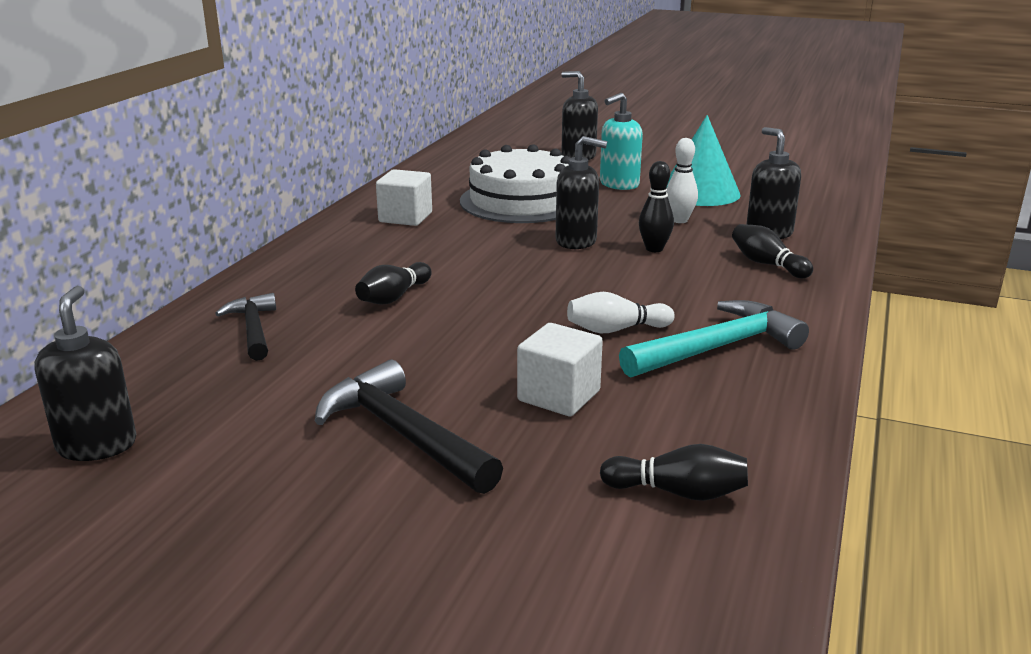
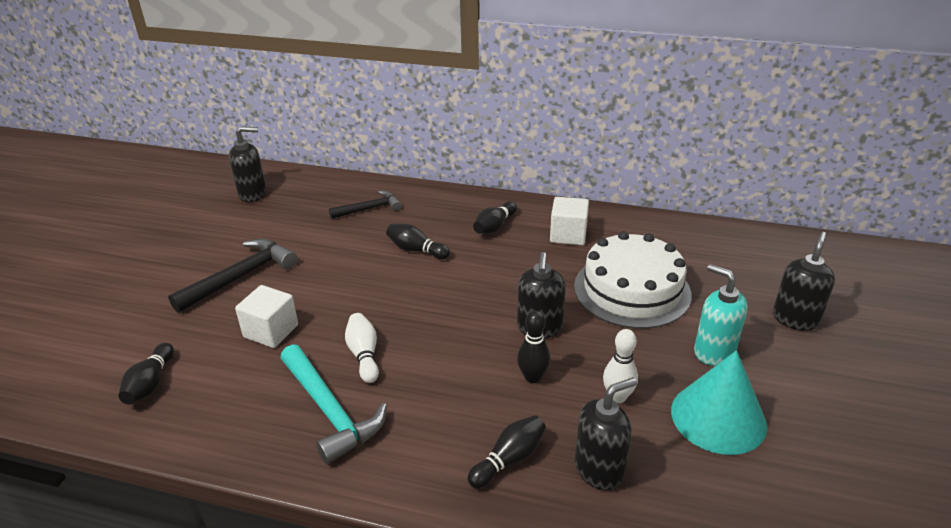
camera: 85 degrees right, 10 degrees up
none -> black bowling pin [473,201,517,234]

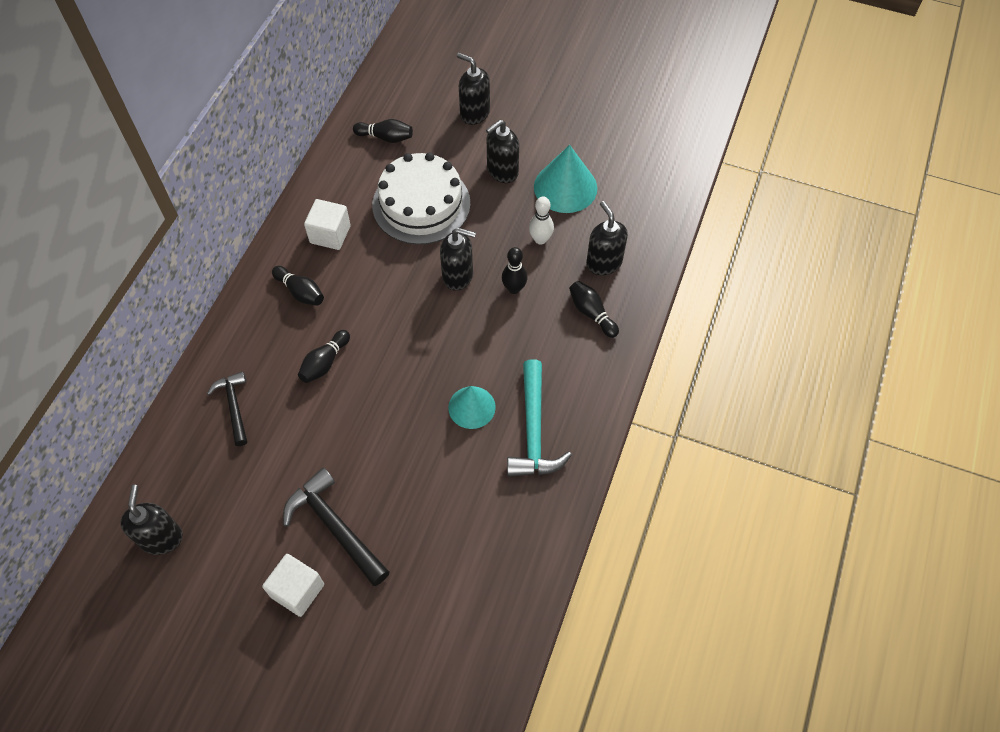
camera: 85 degrees left, 25 degrees up
black bowling pin [119,343,174,405] -> black bowling pin moved to [353,119,413,143]
white cube [235,285,298,348] -> white cube moved to [262,554,324,617]
turquoise hammer [280,344,387,465] -> turquoise hammer turned 120 degrees clockwise [507,359,572,477]
white bowling pin [345,313,379,383] -> turquoise cone [448,386,496,429]
turquoise soap dispenser [694,264,748,366] -> black soap dispenser [486,120,519,183]

